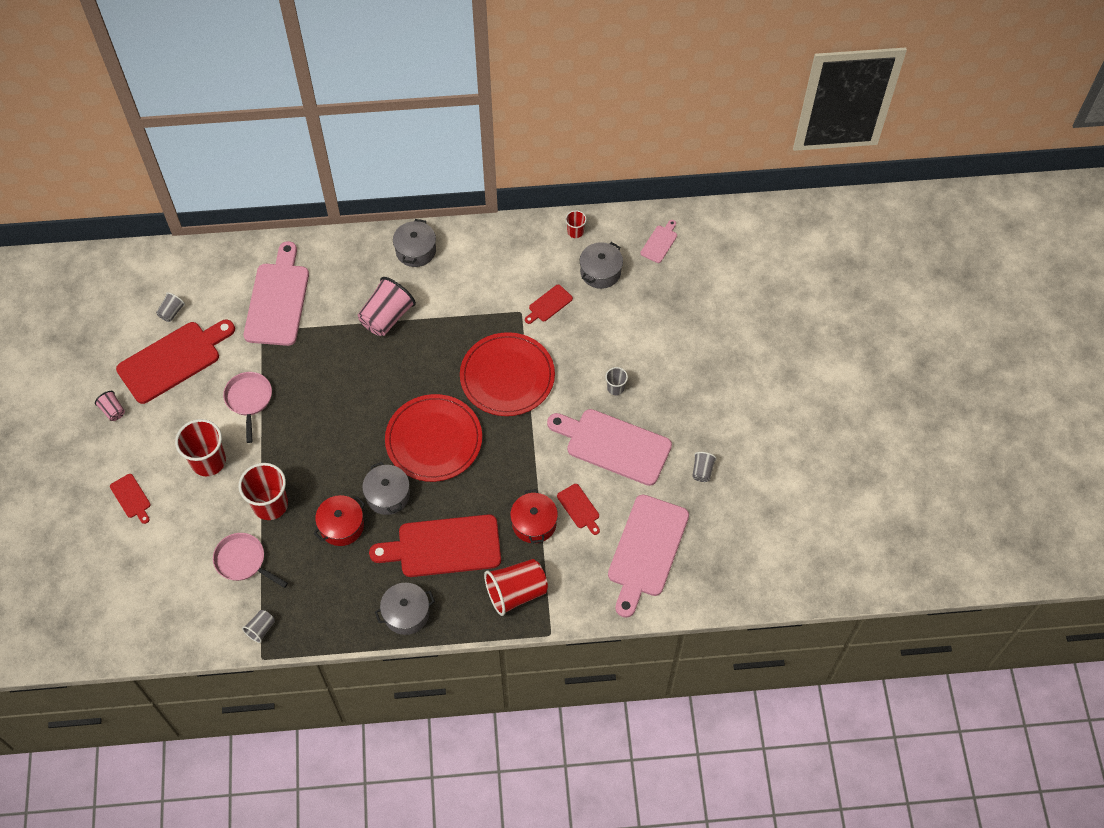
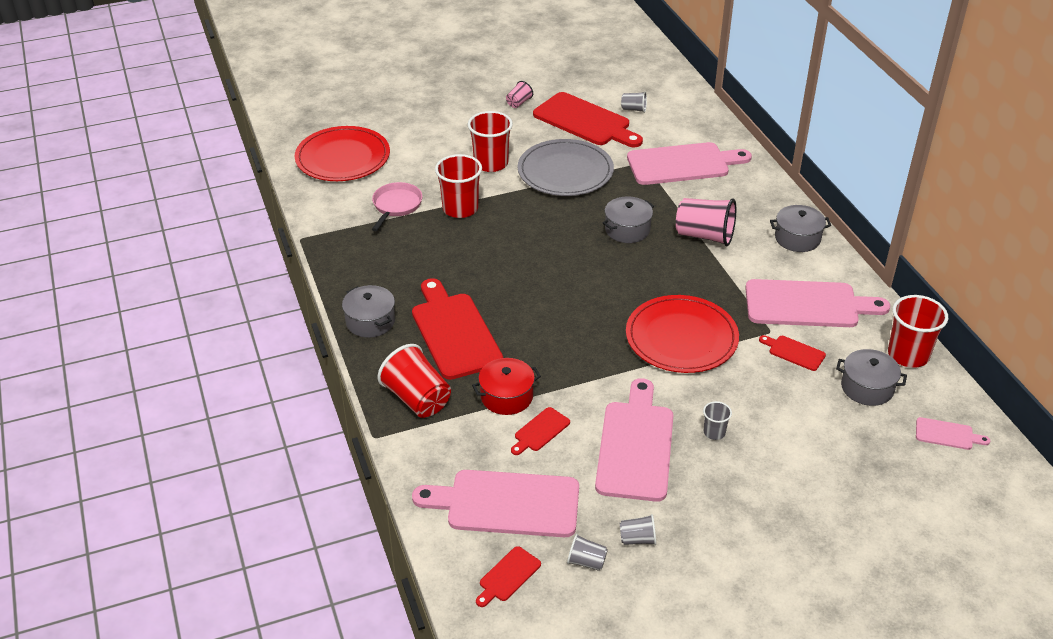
camera: 75 degrees right, 20 degrees down
red cutting board [110,474,151,524] -> red cutting board moved to [476,546,541,607]
pink pan [223,372,272,443] -> grey plate [518,139,614,196]
grey cup [242,610,275,643] -> grey cup moved to [567,534,608,571]
red pot [314,495,365,546] -> none
grey pot [362,462,410,515] -> grey pot moved to [603,197,654,243]
red plate [385,394,482,482] -> red plate moved to [295,126,390,181]
red cup [565,210,587,238] -> red cup [888,295,948,368], size x1.99
none -> pink cutting board [745,279,890,327]

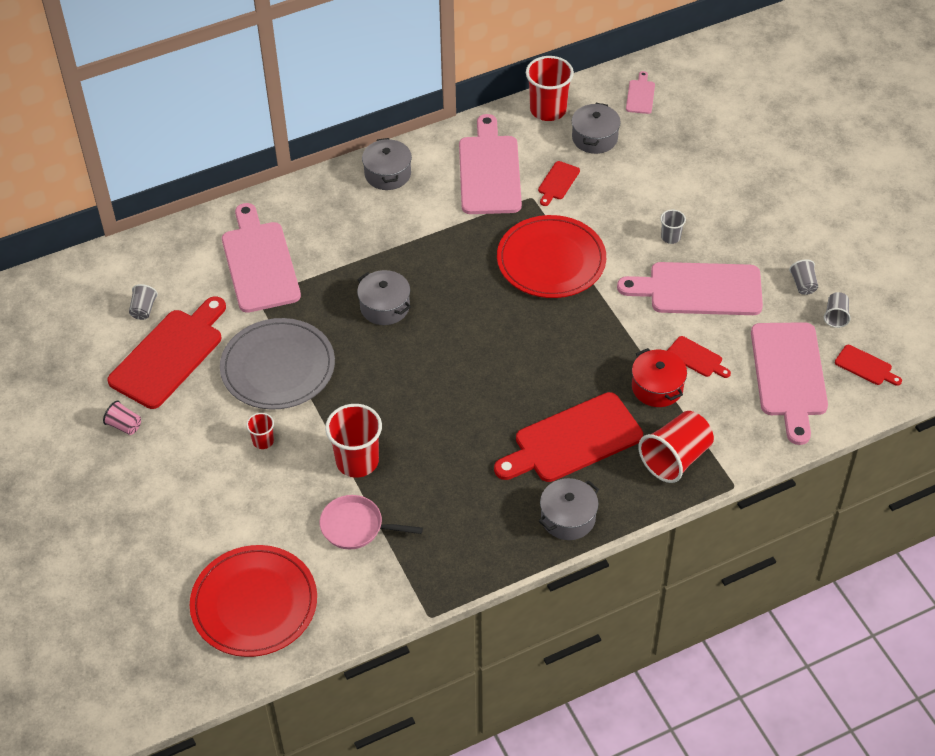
camera: 95 degrees left, 10 degrees up
red cup [467,111,513,172] -> red cup [246,413,274,449], size x0.50
pink cup [676,198,736,246] -> none

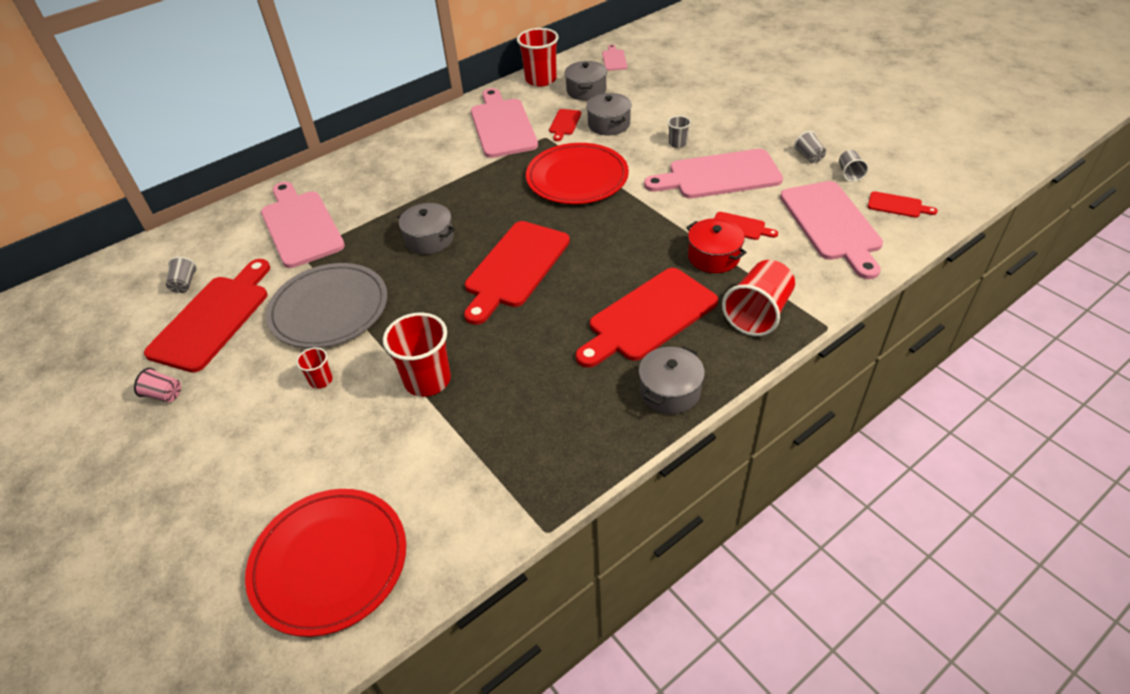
camera: 10 degrees left, 5 degrees down
pink pan [320,495,423,549] -> none
grey pot [362,138,412,190] -> grey pot moved to [586,93,632,135]
none -> red cutting board [464,221,570,325]

